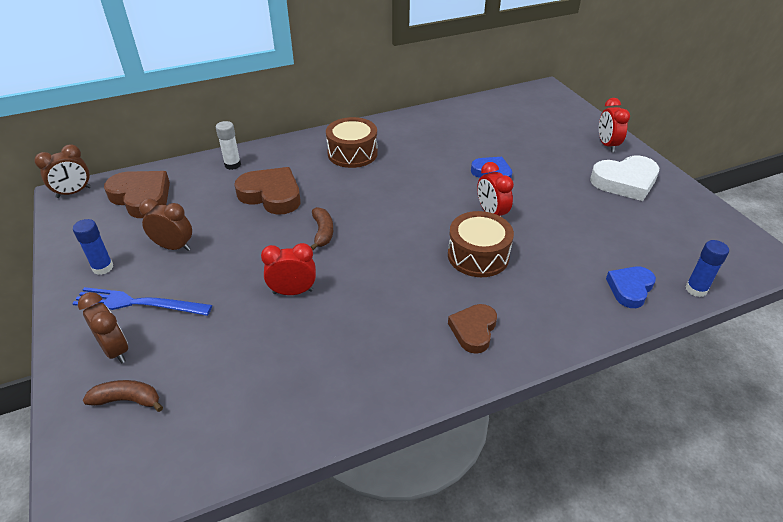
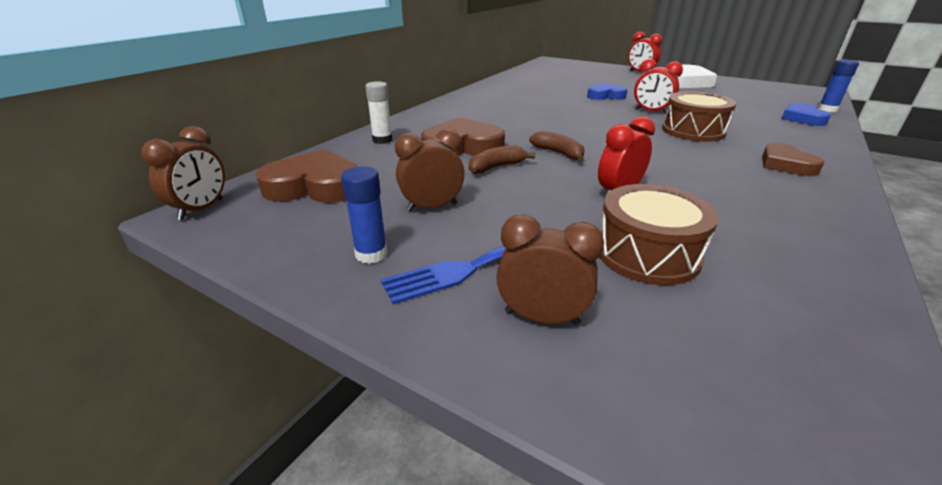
camera: 35 degrees left, 10 degrees down
brown banana [83,380,163,412] -> brown banana moved to [469,145,535,174]
brown drum [326,117,378,168] -> brown drum moved to [599,184,719,285]

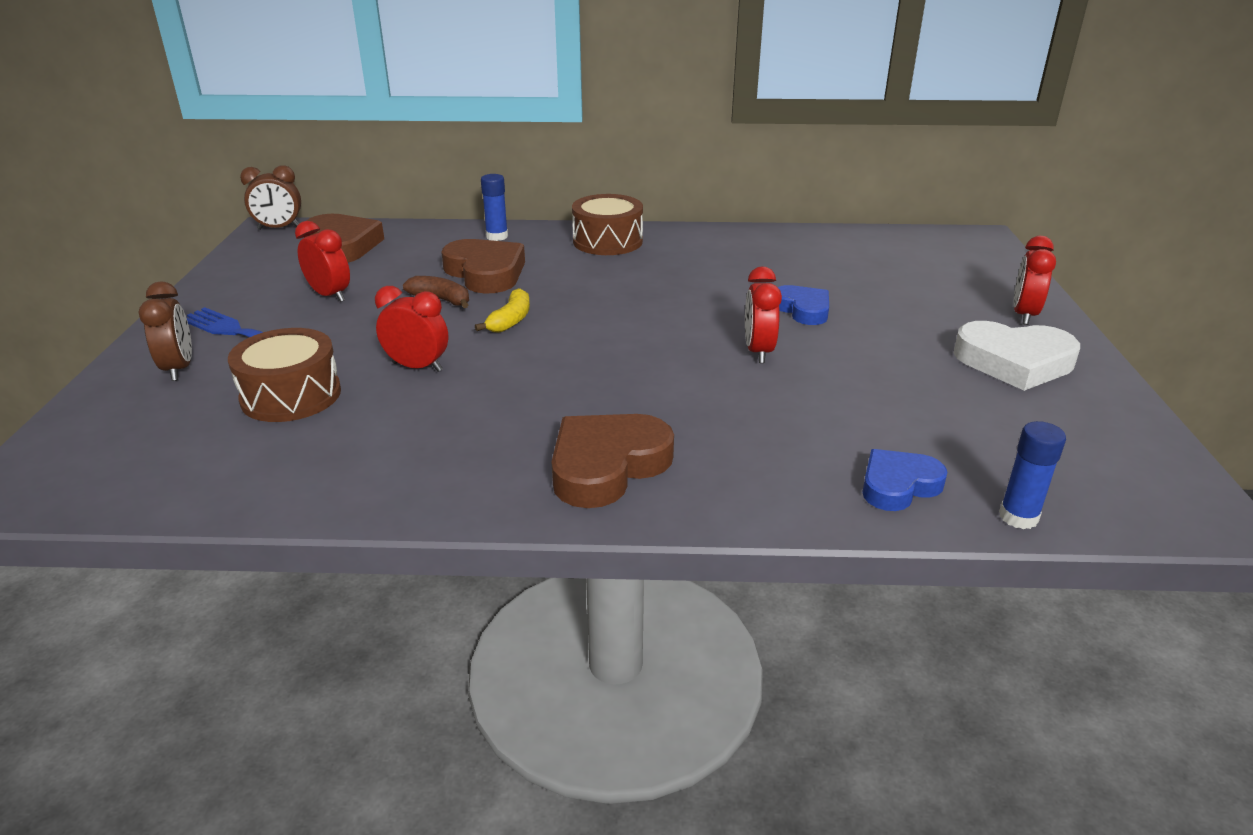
camera: 60 degrees right, 0 degrees up
blue glue stick [341,166,387,264] -> blue glue stick moved to [481,174,508,241]
white glue stick [365,81,392,144] -> none
brown clock [395,128,465,212] -> red clock [295,221,350,302]
brown banana [529,131,584,161] -> yellow banana [475,288,530,333]
brown drum [662,91,736,142] -> brown drum moved to [572,194,643,255]
brown heart [762,143,824,176] -> brown heart [551,414,674,508], size x1.57

